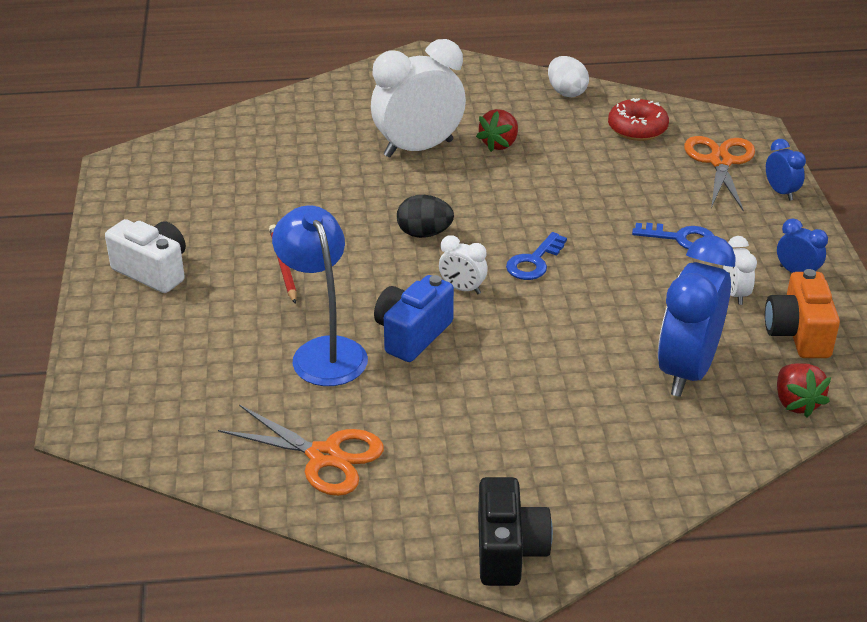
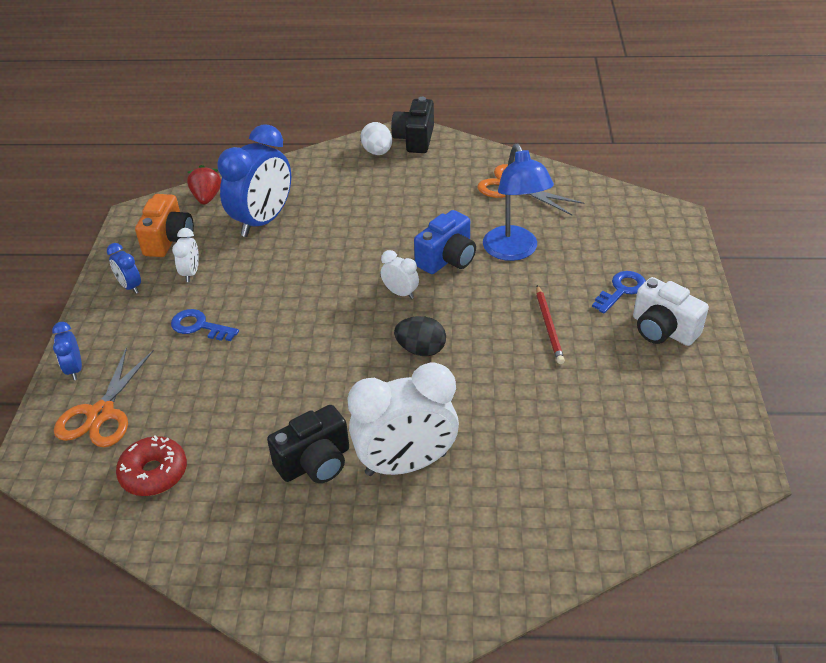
camera: 170 degrees left, 5 degrees up
red strawberry [476,109,518,152] -> black camera [267,405,349,483]
blue key [506,232,567,280] -> blue key moved to [592,271,646,313]
white egg [548,56,589,97] -> white egg moved to [360,122,392,155]

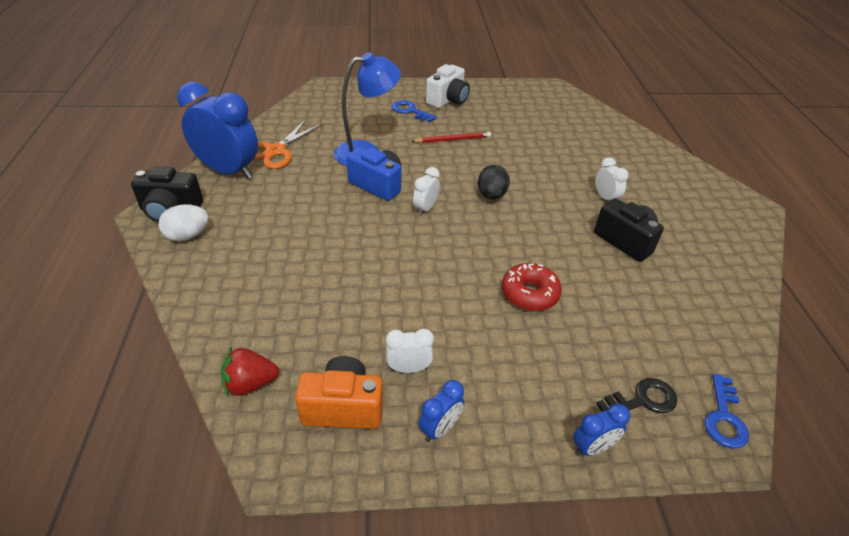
camera: 100 degrees left, 0 degrees up
orange scissors [54,347,154,447] -> black key [596,378,677,413]
red donut [116,435,187,496] -> red donut moved to [502,263,562,311]
blue key [171,309,239,341] -> blue key moved to [704,374,749,449]
blue clock [217,124,291,237] -> blue clock moved to [177,82,258,179]
white clock [348,362,459,476] -> white clock [595,157,629,201], size x0.46

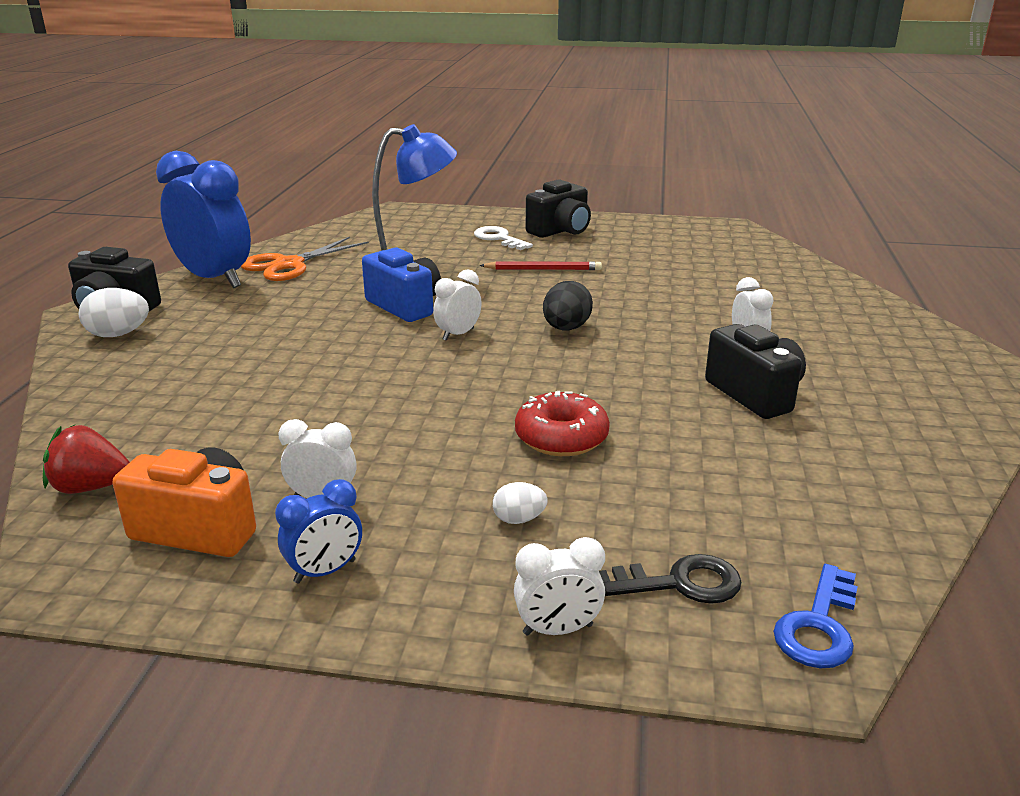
camera: 15 degrees right, 15 degrees down
blue key [392,100,437,122] -> white key [474,226,533,250]
white camera [426,64,470,108] -> black camera [526,179,591,238]
blue clock [573,403,630,456] -> white clock [514,537,605,636]
none -> white egg [493,482,548,524]

